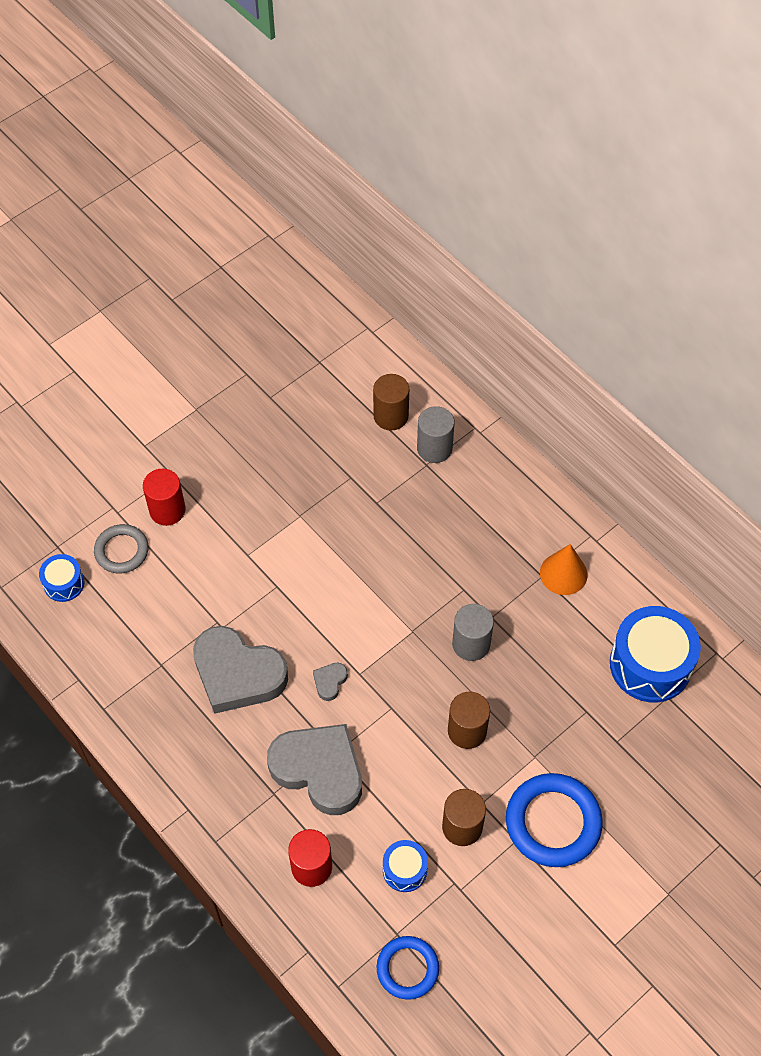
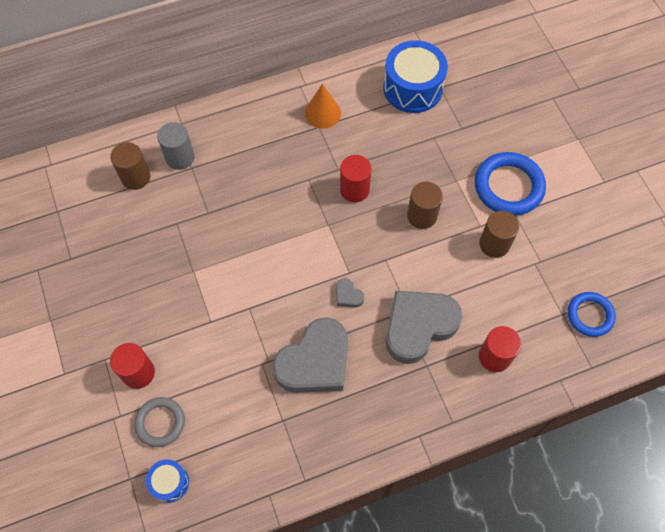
camera: 70 degrees left, 5 degrees up
blue drum [383,840,428,892] -> none
grey cylinder [452,604,494,661] -> red cylinder [340,155,371,202]

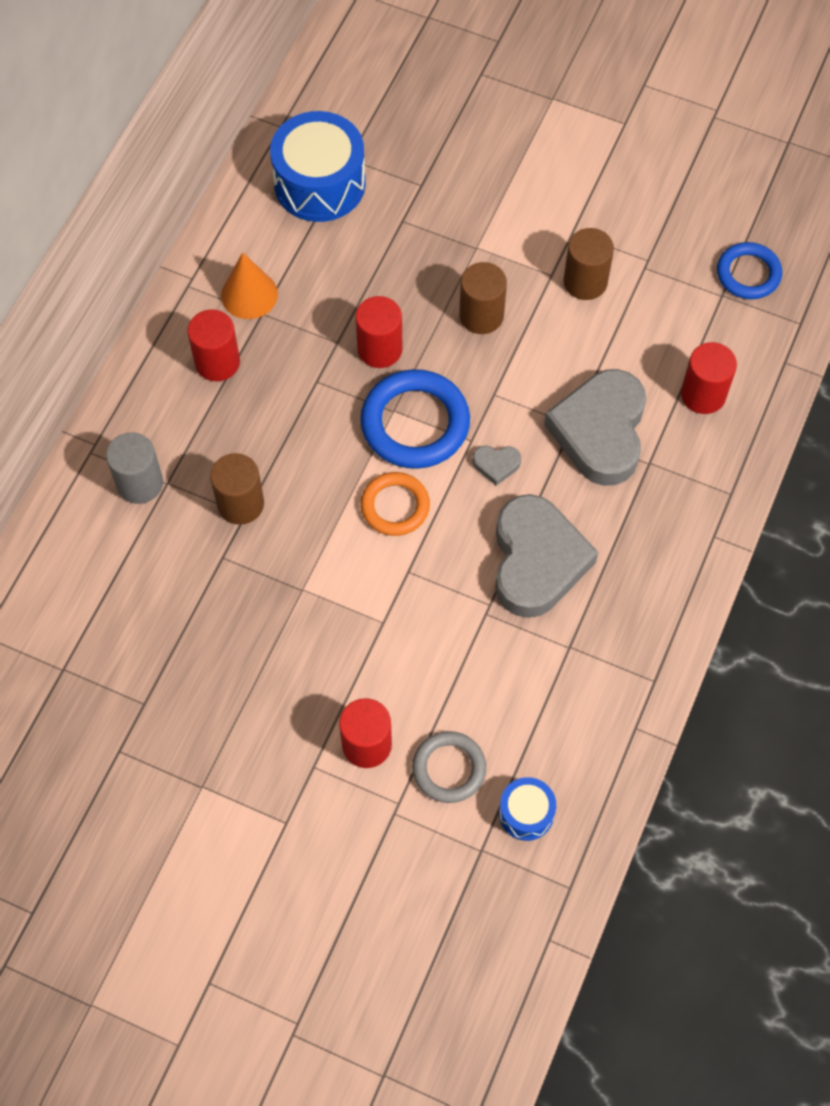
camera: 45 degrees left, 0 degrees up
brown cylinder [110,142,150,190] -> brown cylinder moved to [210,453,264,525]
blue ring [475,152,546,216] -> blue ring moved to [360,369,470,469]
none -> red cylinder [187,310,240,381]
none -> orange ring [360,472,430,536]

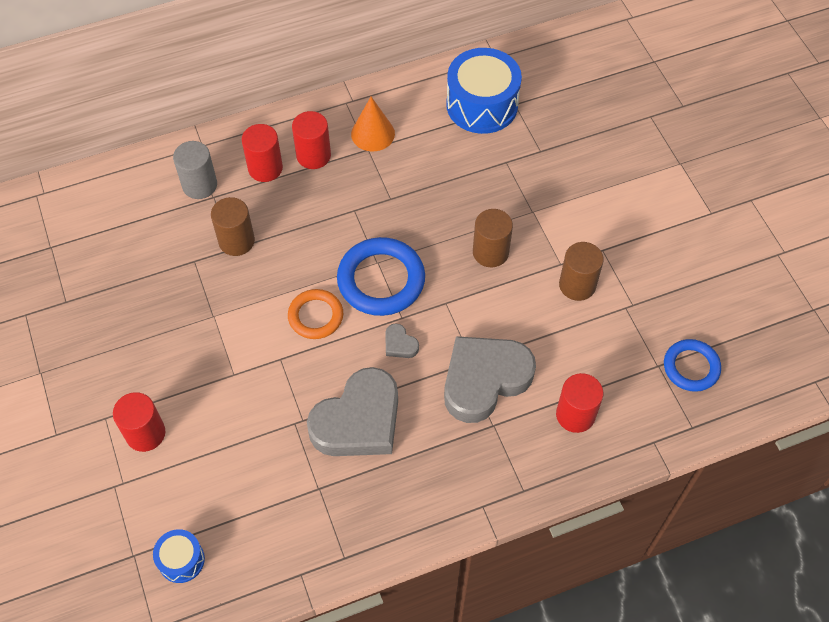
camera: 45 degrees right, 5 degrees down
red cylinder [356,296,402,368] -> red cylinder moved to [242,124,283,182]
grey ring [412,731,486,803] -> none

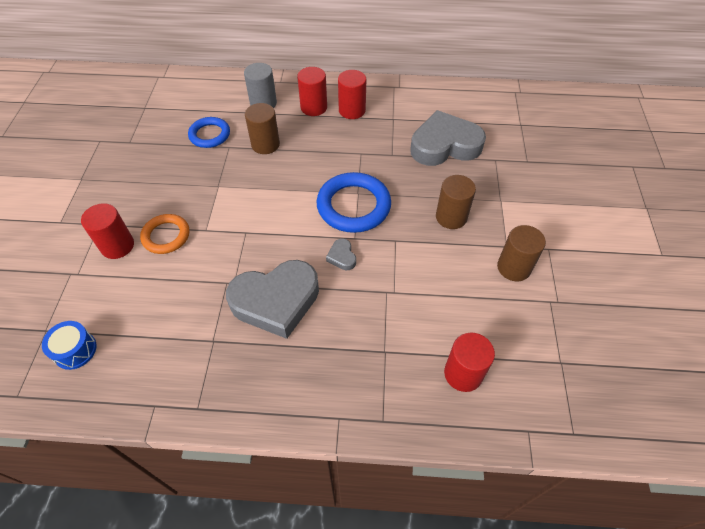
camera: 25 degrees right, 5 degrees down
orange ring [288,289,343,339] -> orange ring moved to [140,214,189,254]
orange cone [351,97,395,152] -> none
grey heart [444,336,536,423] -> grey heart moved to [410,110,486,166]
blue drum [446,48,522,134] -> none
blue ring [664,339,721,392] -> blue ring moved to [188,117,230,148]

